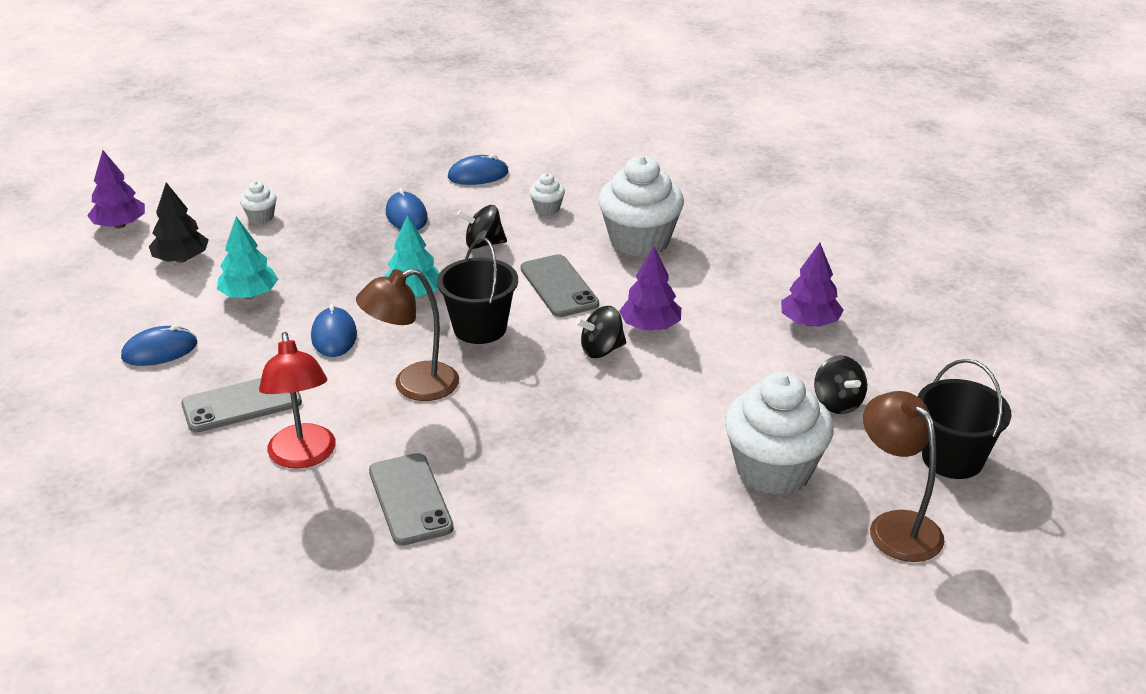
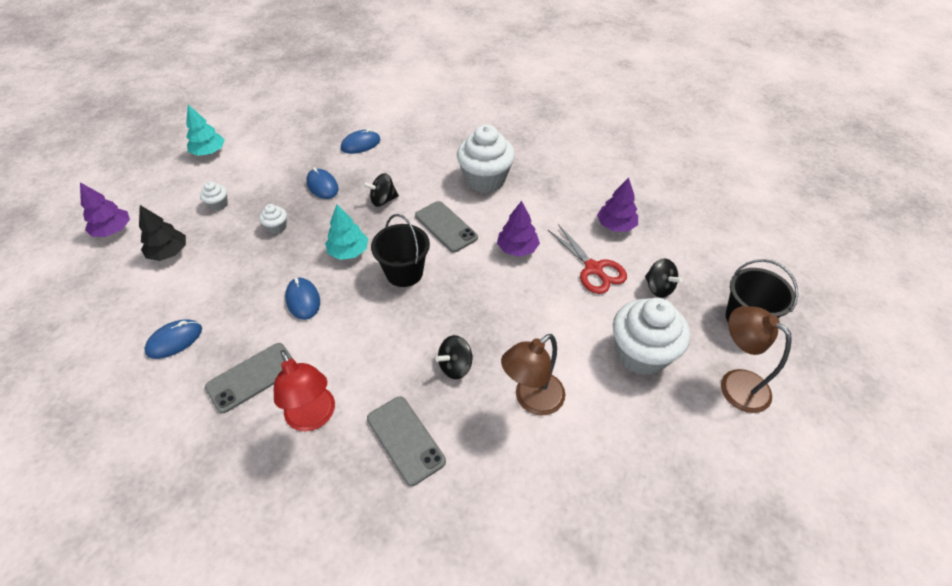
camera: 15 degrees left, 15 degrees up
turquoise tree [217,216,278,299] -> turquoise tree moved to [186,105,225,156]
brown lamp [356,268,459,401] -> brown lamp moved to [501,334,565,416]
white cupcake [529,173,565,215] -> white cupcake moved to [259,204,287,234]
black spinning top [576,306,626,358] -> black spinning top moved to [435,335,473,379]
none -> red scissors [548,224,627,294]

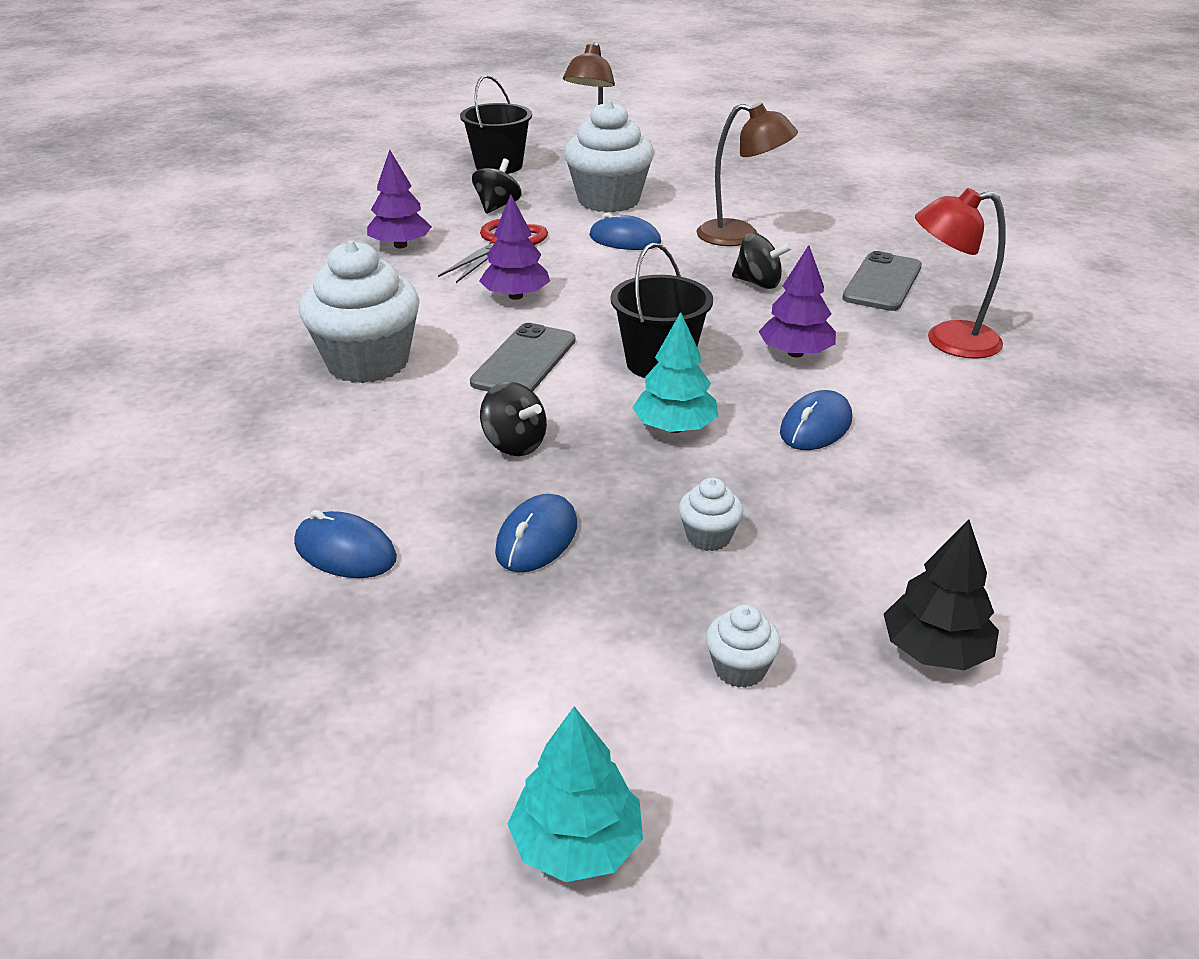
camera: 120 degrees left, 15 degrees down
purple tree [80,182,130,237] -> purple tree moved to [758,245,836,357]
blue mouse [144,319,202,359] -> blue mouse moved to [589,213,661,250]
grey phone [205,343,293,413] -> none
red lamp [274,350,335,431] -> red lamp turned 120 degrees counterclockwise [915,188,1006,359]

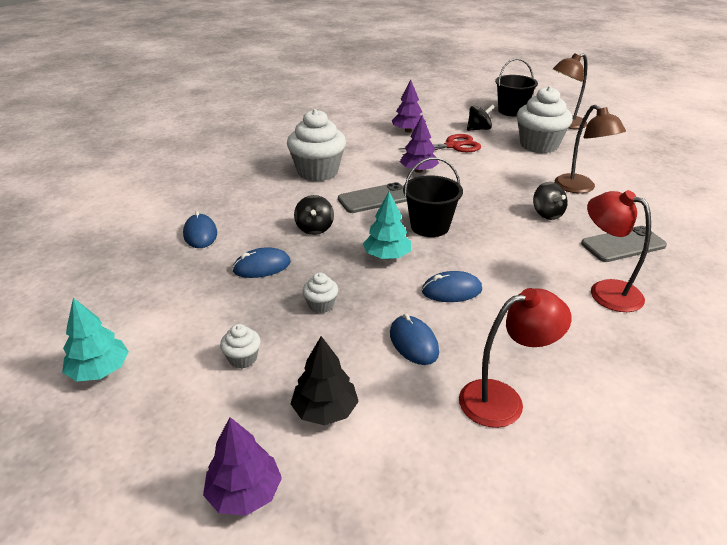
camera: 45 degrees right, 0 degrees up
blue mouse [589,213,661,250] -> blue mouse moved to [390,314,439,365]
purple tree [758,245,836,357] -> purple tree moved to [203,417,282,516]
none -> red lamp [459,288,572,428]

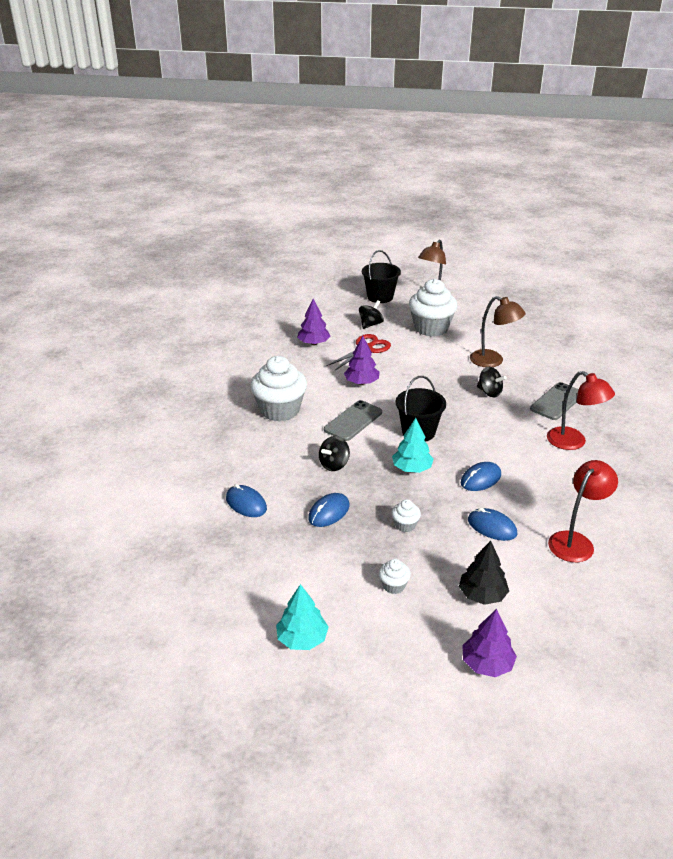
camera: 30 degrees left, 0 degrees up
black spinning top [294,195,334,235] -> black spinning top turned 75 degrees clockwise [319,436,350,471]
red lamp [587,190,651,312] -> red lamp turned 150 degrees counterclockwise [547,371,615,450]

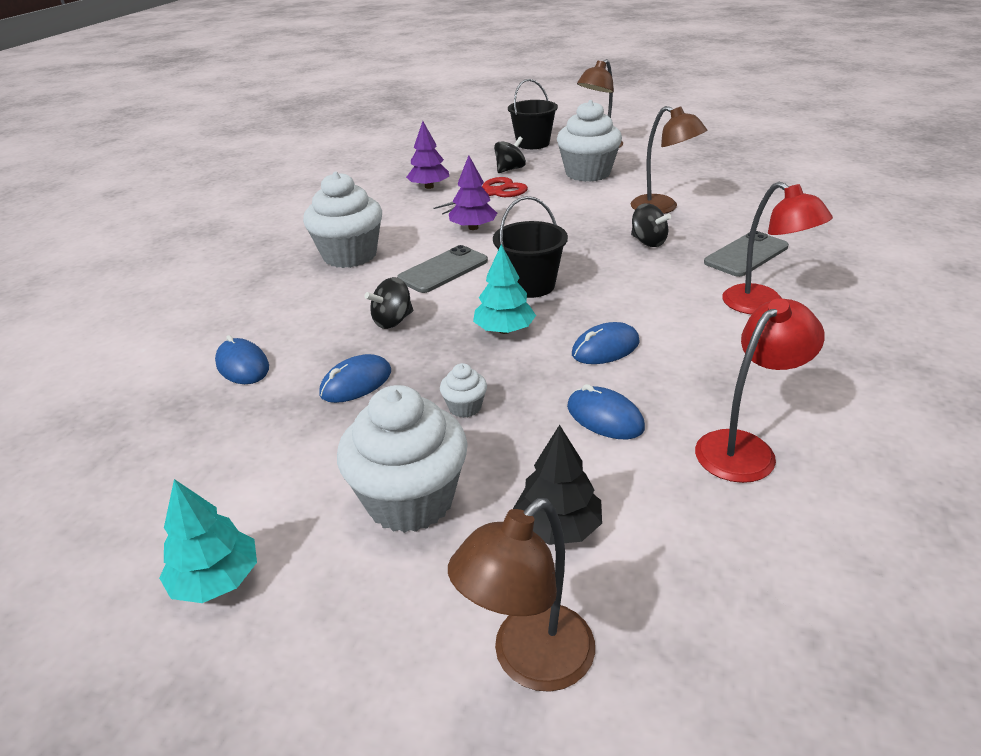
camera: 10 degrees right, 0 degrees up
white cupcake [379,559,411,594] -> white cupcake [337,385,468,533], size x2.28
purple tree [462,609,517,677] -> brown lamp [448,498,595,692]

